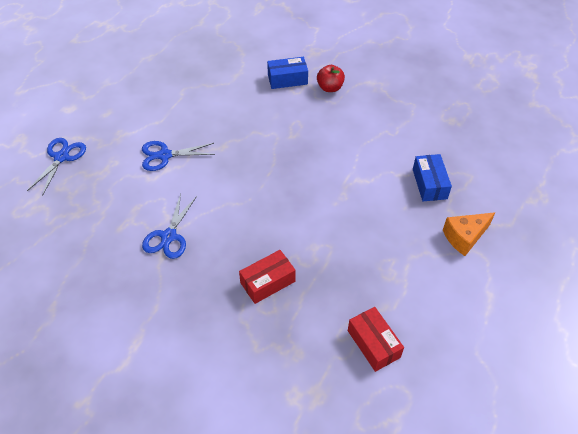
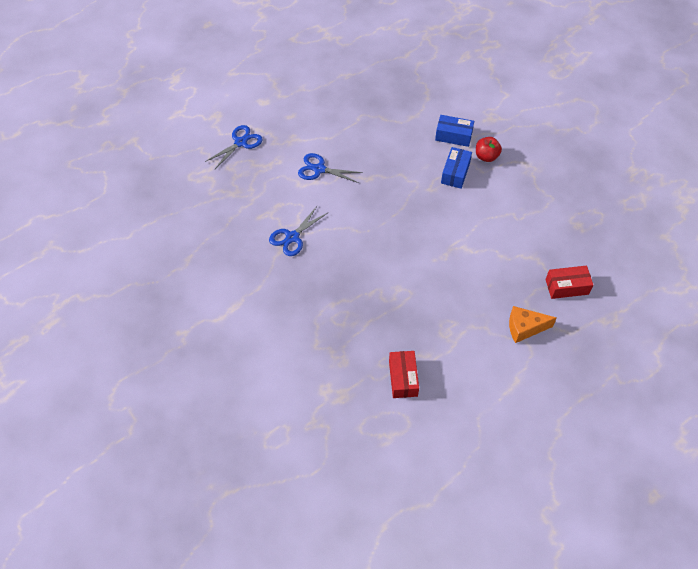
camera: 25 degrees right, 5 degrees up
red box [239,250,296,304] -> red box moved to [545,265,593,299]
blue box [413,154,452,201] -> blue box moved to [441,147,472,189]

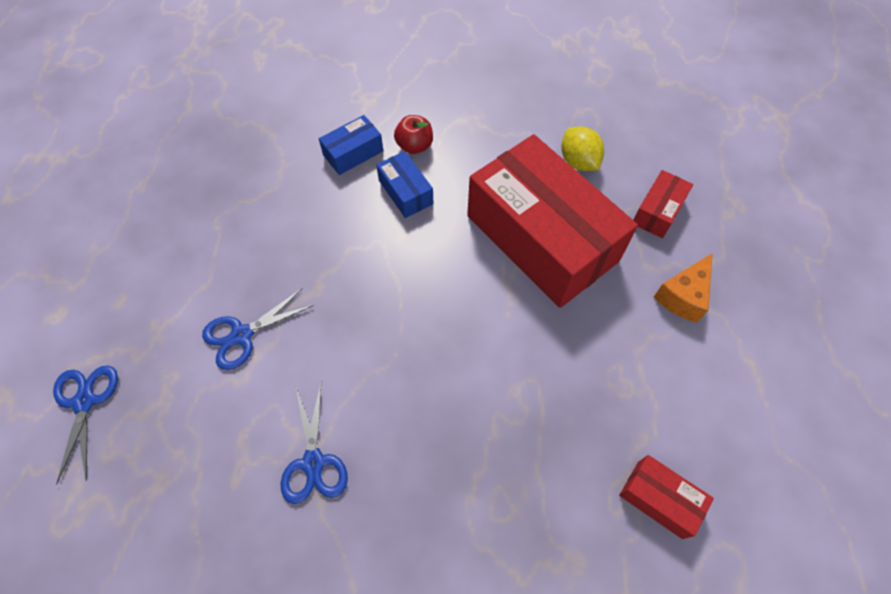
camera: 50 degrees left, 5 degrees up
none -> red box [467,134,638,308]
none -> yellow lemon [561,127,604,171]

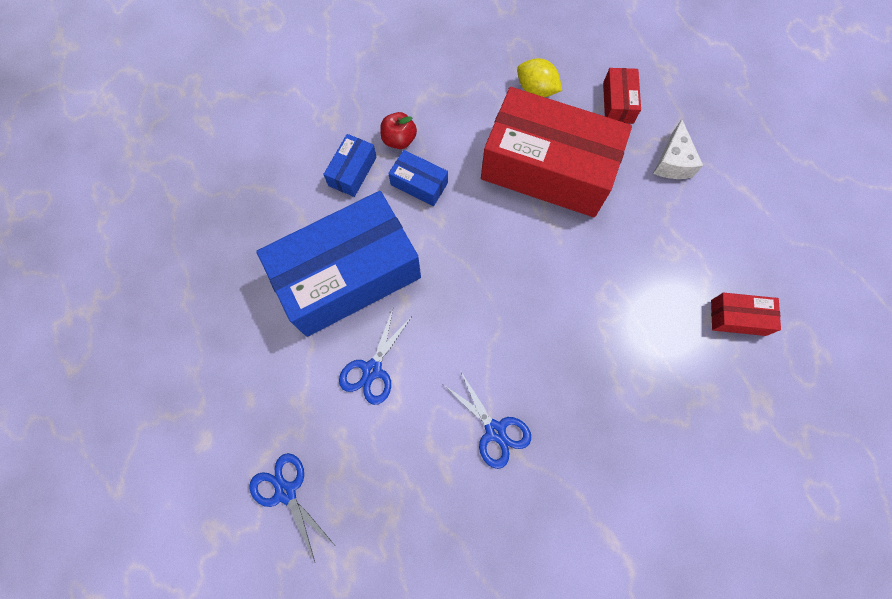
camera: 30 degrees left, 10 degrees up
orange cheese [654,253,713,323] -> white cheese [653,119,703,179]
none -> blue box [256,191,421,337]

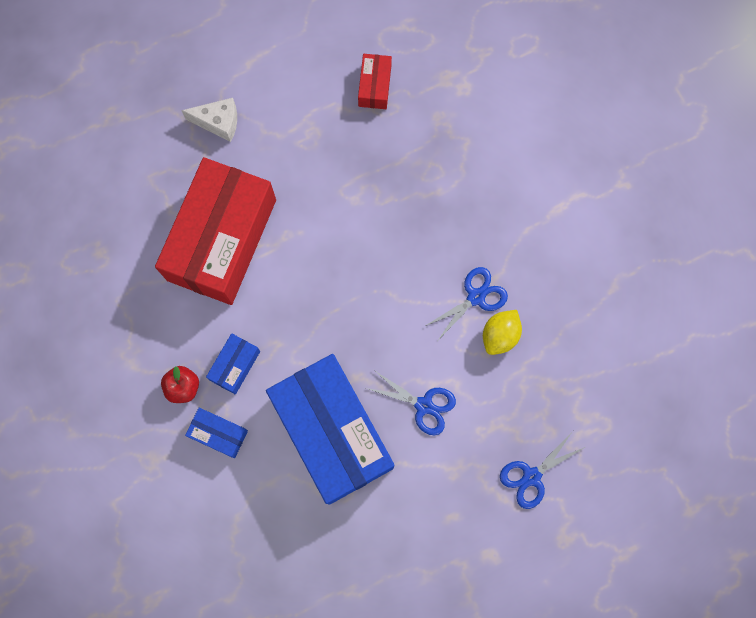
camera: 90 degrees left, 5 degrees up
yellow lemon [517,58,562,97] -> yellow lemon moved to [483,310,522,355]
red box [603,68,641,124] -> none

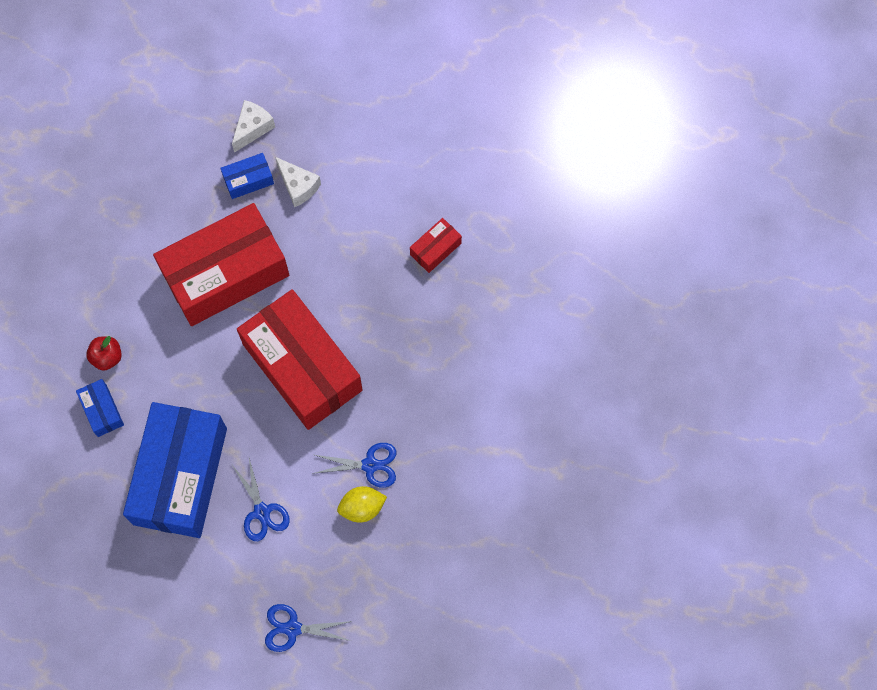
camera: 40 degrees right, 5 degrees down
blue box [206,333,260,395] -> blue box moved to [220,153,274,199]
none -> white cheese [232,100,275,153]
none -> red box [237,289,363,430]

